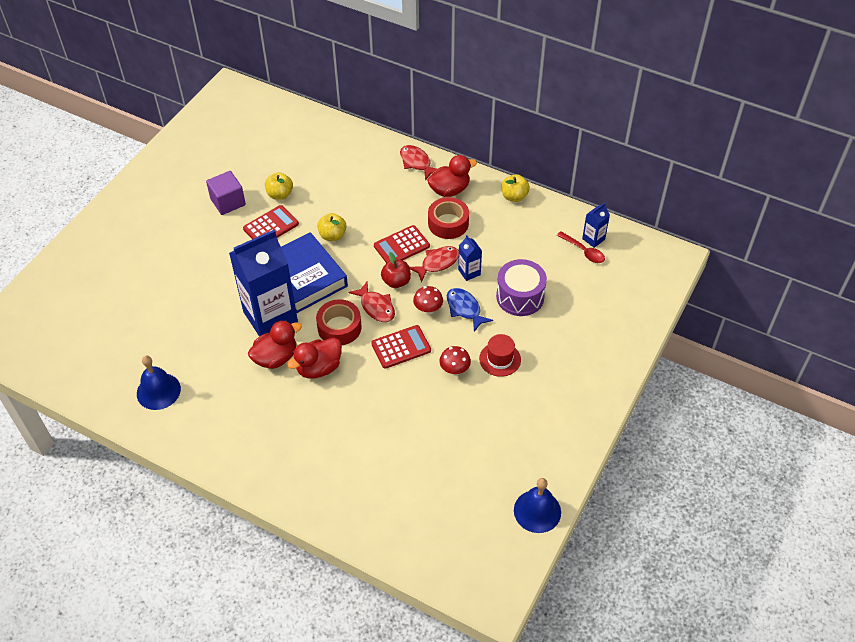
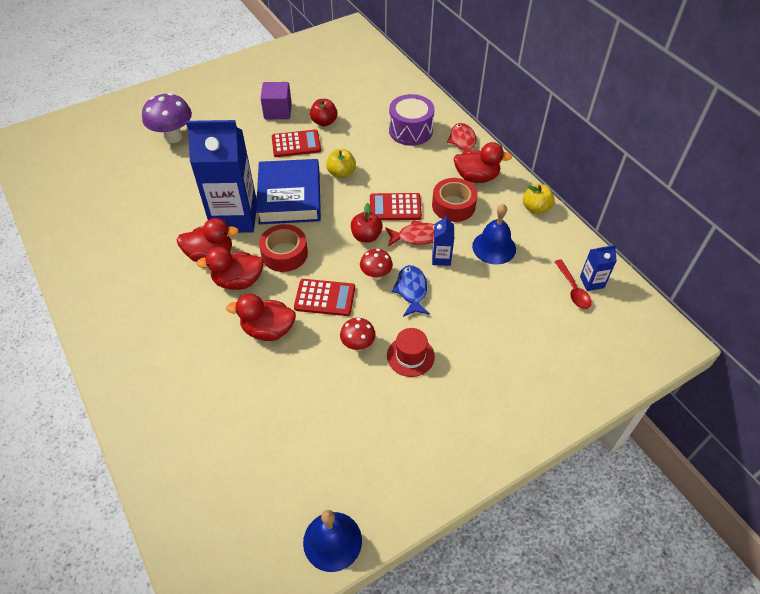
camera: 30 degrees right, 0 degrees up
blue bell [137,356,181,410] -> blue bell moved to [472,204,516,265]
yellow apple [265,172,293,200] -> red apple [310,99,338,126]
red fish [349,282,395,322] -> none
purple drum [496,259,547,316] -> purple drum moved to [389,94,435,146]
none -> purple mushroom [142,93,192,143]
none -> red duck [226,293,296,341]

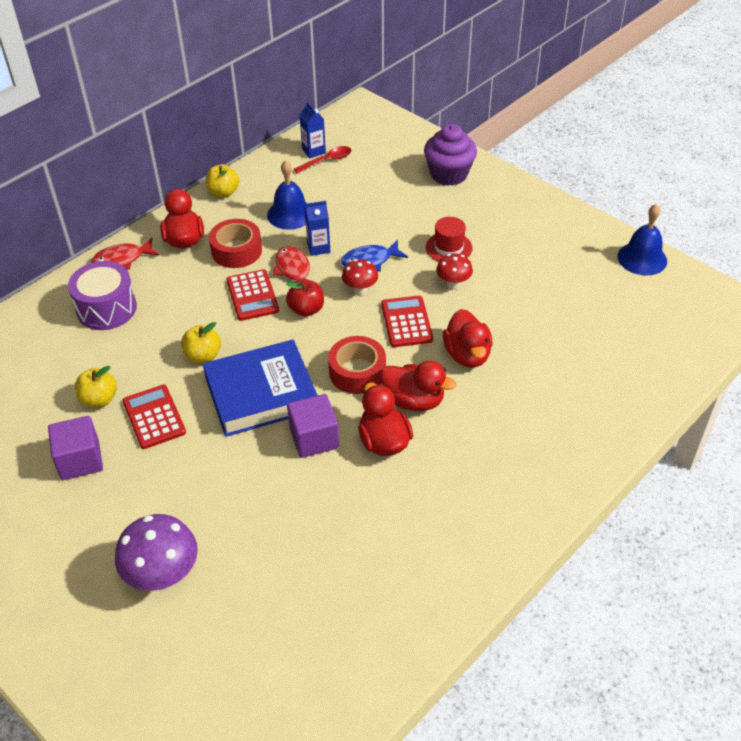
camera: 105 degrees left, 5 degrees down
blue carton [186,120,257,233] -> purple cube [287,394,339,458]
red duck [196,247,264,290] -> red duck turned 45 degrees counterclockwise [380,361,456,411]
red apple [310,99,338,126] -> yellow apple [75,366,117,407]
none -> purple cupcake [424,124,477,186]

